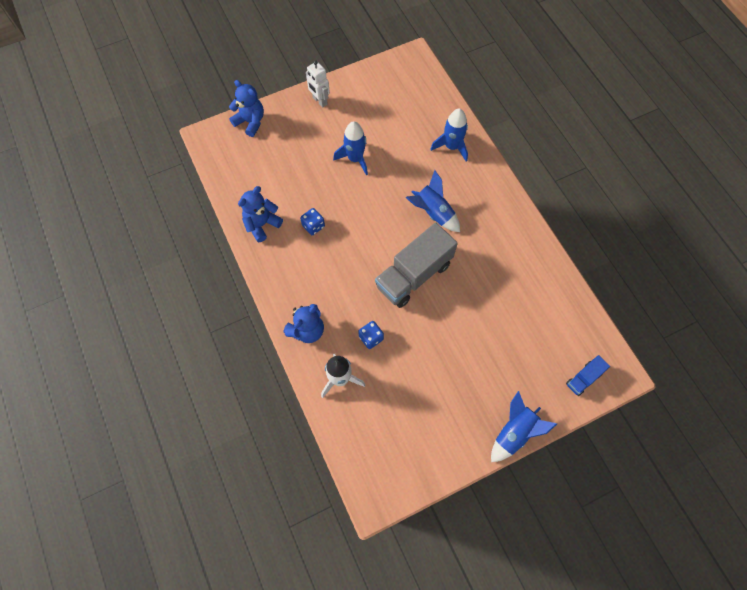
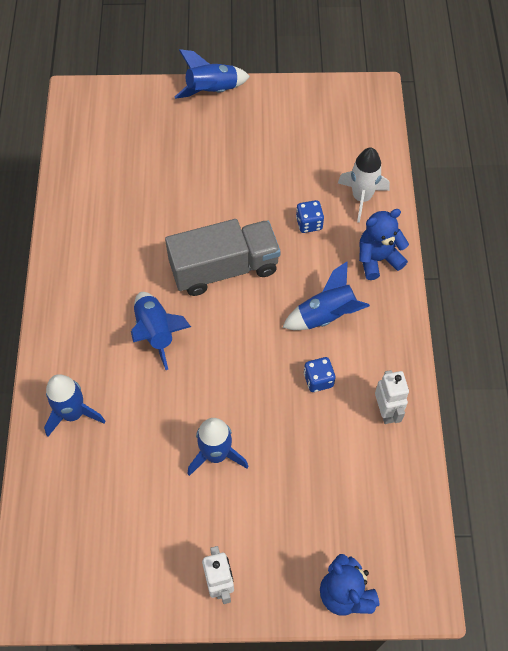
camera: 155 degrees left, 5 degrees down
blue teddy bear [238,186,283,242] -> white robot [375,370,409,424]
blue truck [566,355,610,396] -> none
none -> blue rocket [282,261,370,330]

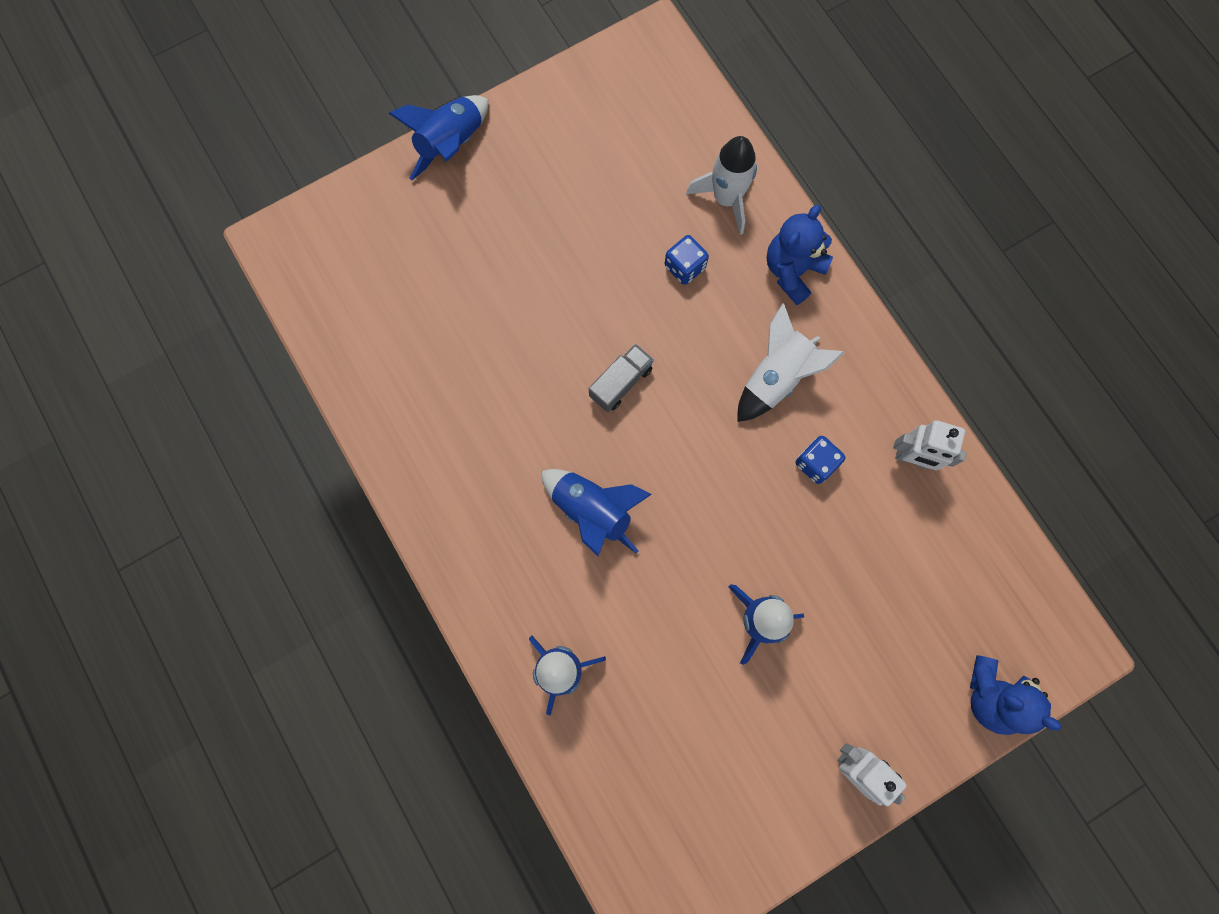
camera: 30 degrees left, 15 degrees up
grey truck [165,219,281,296] -> grey truck [589,344,654,412], size x0.47
blue rocket [282,261,370,330] -> white rocket [738,303,845,422]
white robot [375,370,409,424] -> white robot turned 150 degrees clockwise [893,420,967,470]

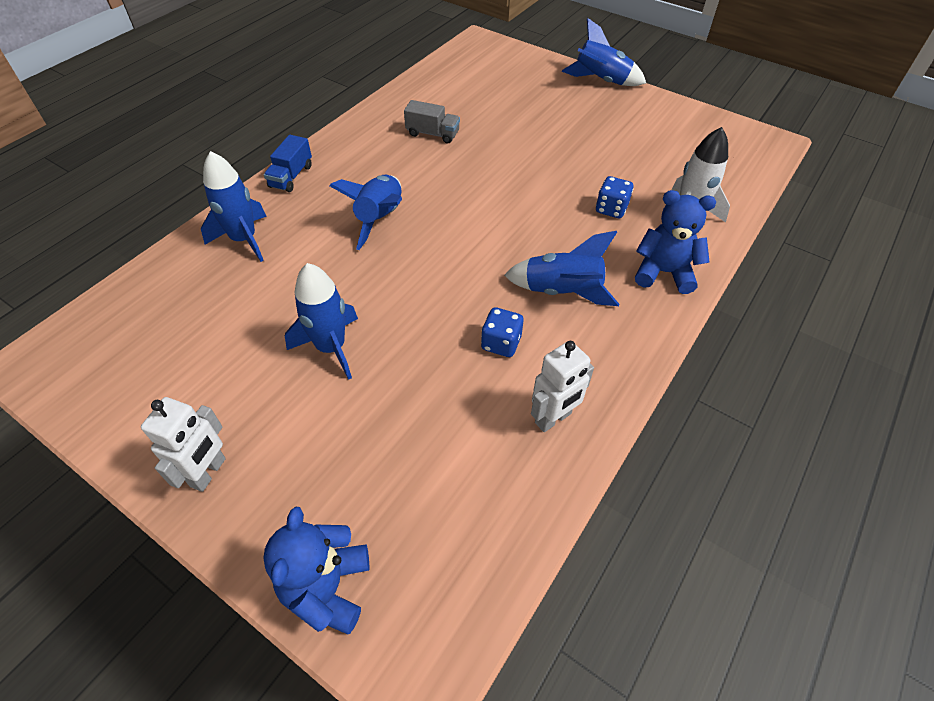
camera: 65 degrees right, 25 degrees down
grey truck [589,344,654,412] -> grey truck moved to [404,100,460,143]
white rocket [738,303,845,422] -> blue rocket [504,231,619,306]
white robot [893,420,967,470] -> white robot turned 120 degrees counterclockwise [531,341,594,432]
none -> blue truck [264,135,312,192]

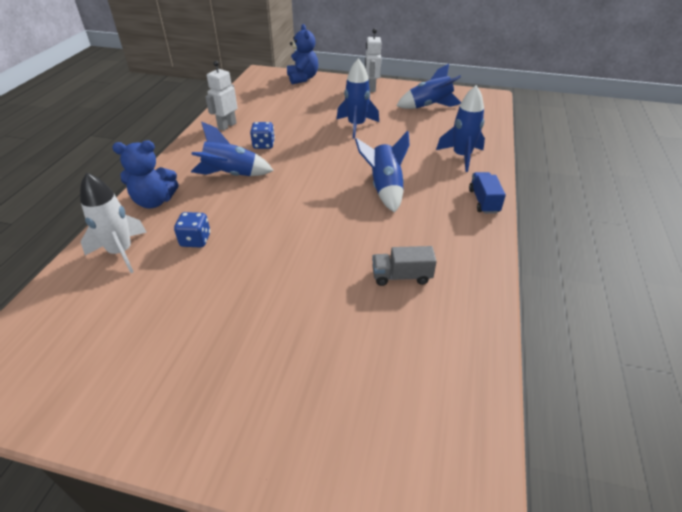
camera: 160 degrees right, 10 degrees down
blue rocket [562,18,646,86] -> blue rocket moved to [396,64,461,109]

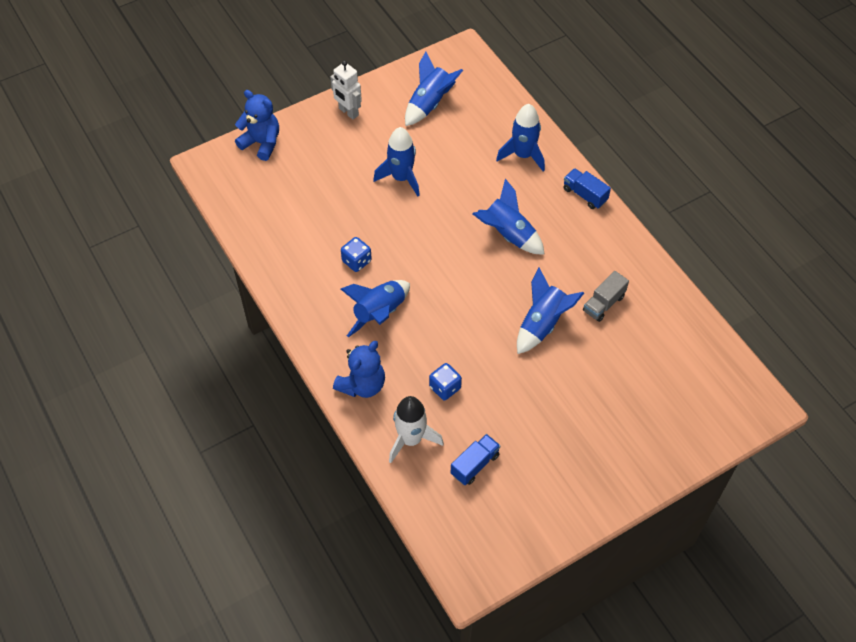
camera: 45 degrees left, 15 degrees up
white robot [205,61,237,131] -> none
none -> blue truck [451,434,500,485]
none -> blue rocket [517,268,584,354]

